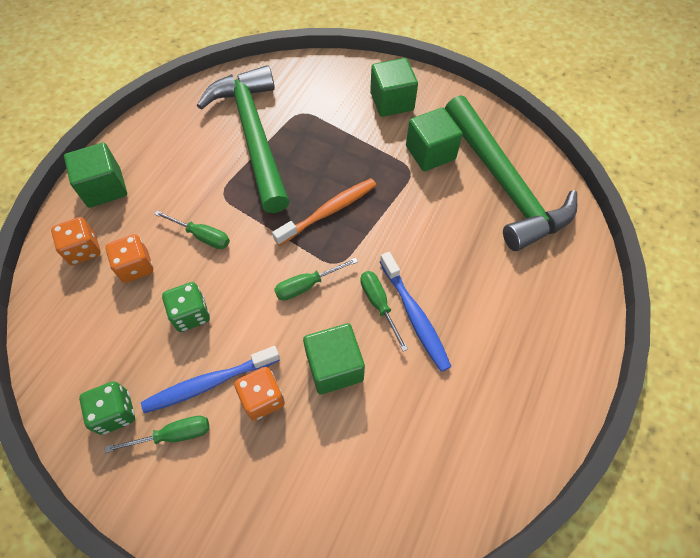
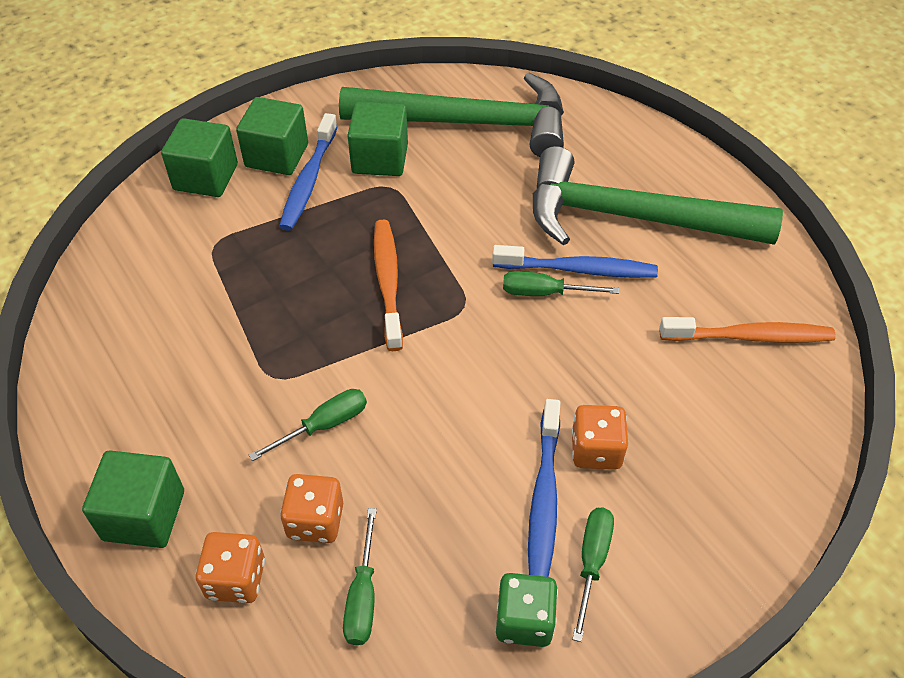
camera: 60 degrees left, 10 degrees down
green dice [162,282,210,332] -> none
green hammer [197,65,290,213] -> green hammer moved to [533,146,783,245]
green screwdriver [274,258,358,301] -> green screwdriver moved to [343,508,377,645]
green cube [303,323,365,394] -> green cube moved to [161,118,238,197]
none -> blue toothbrush [279,113,338,231]
none -> orange toothbrush [660,317,836,343]

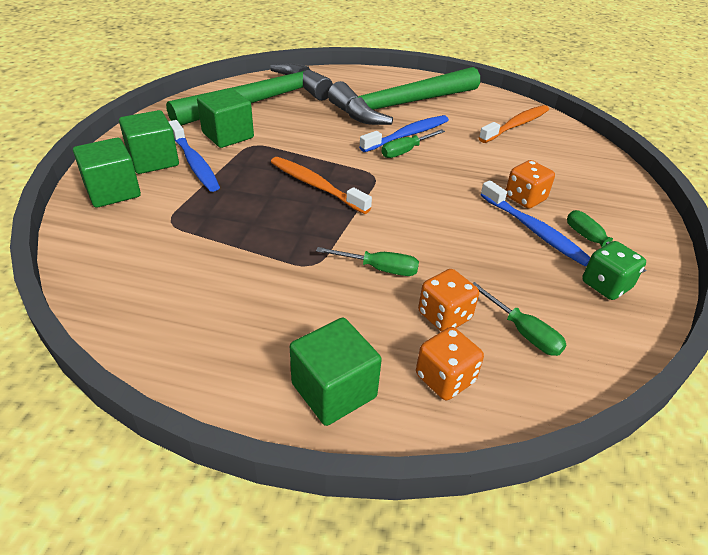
camera: 45 degrees left, 10 degrees down
green screwdriver [249,389,367,461] -> green screwdriver turned 90 degrees clockwise [316,247,419,276]

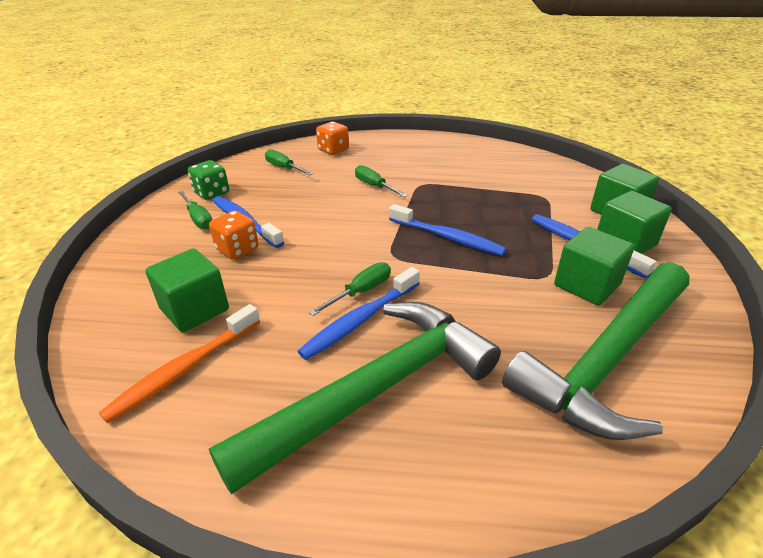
camera: 175 degrees right, 5 degrees down
orange toothbrush [271,157,372,214] -> blue toothbrush [389,204,506,256]
green cube [290,317,382,426] -> green cube moved to [145,248,229,332]
green screwdriver [316,247,419,276] -> green screwdriver turned 45 degrees clockwise [355,165,408,197]
orange dice [418,269,479,332] -> none

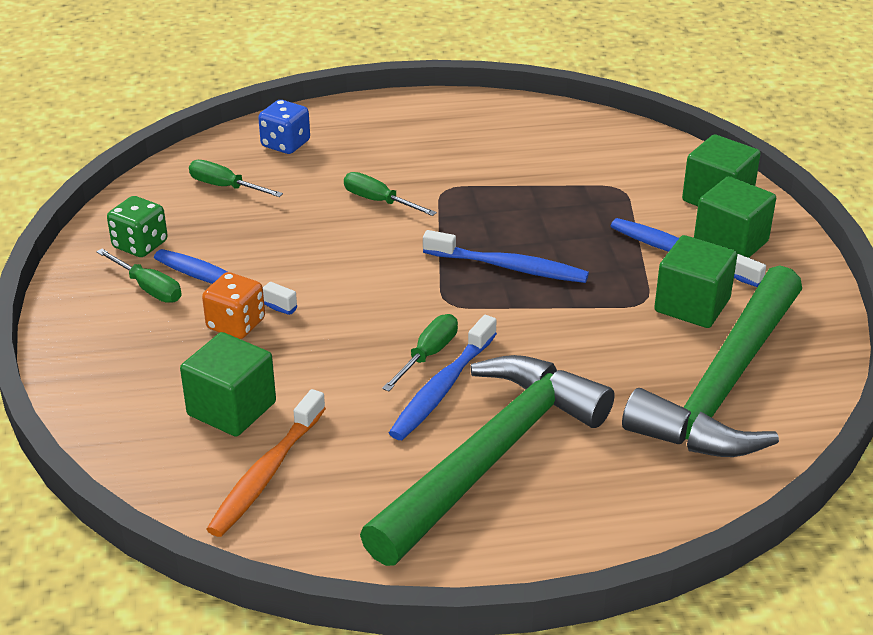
camera: 15 degrees left, 0 degrees up
orange dice [316,122,349,155] -> blue dice [258,100,310,154]

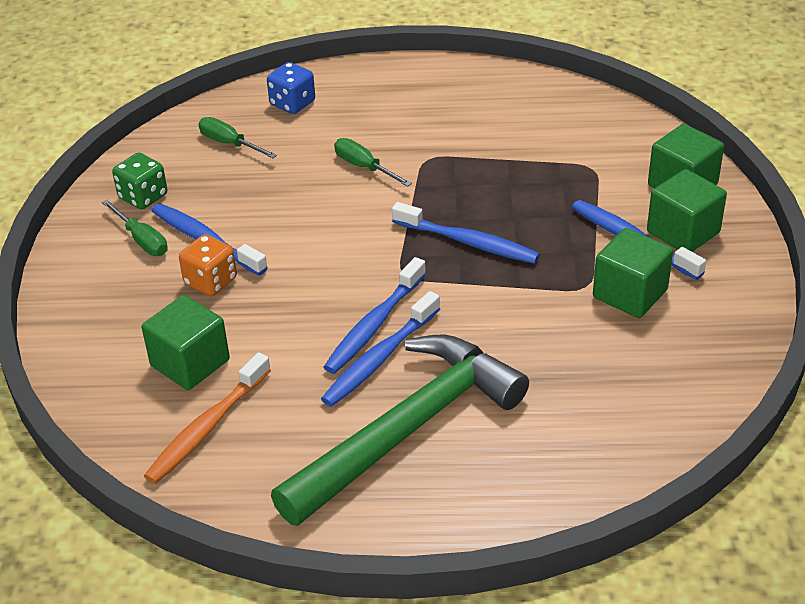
camera: 10 degrees right, 5 degrees up
green screwdriver [382,314,458,391] -> blue toothbrush [324,257,426,374]
green hammer [622,266,802,457] -> none

